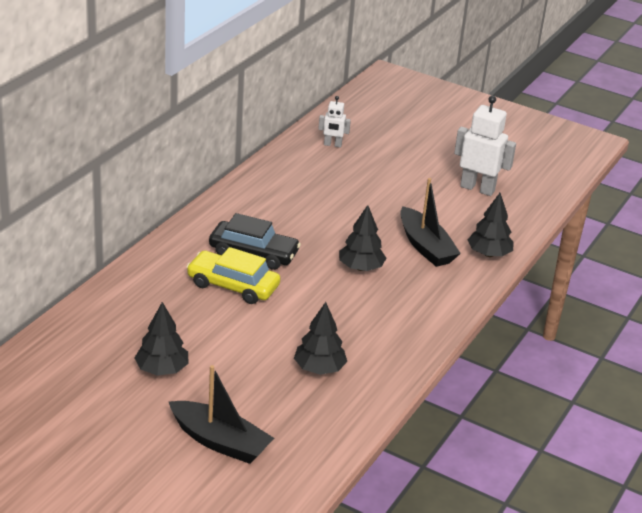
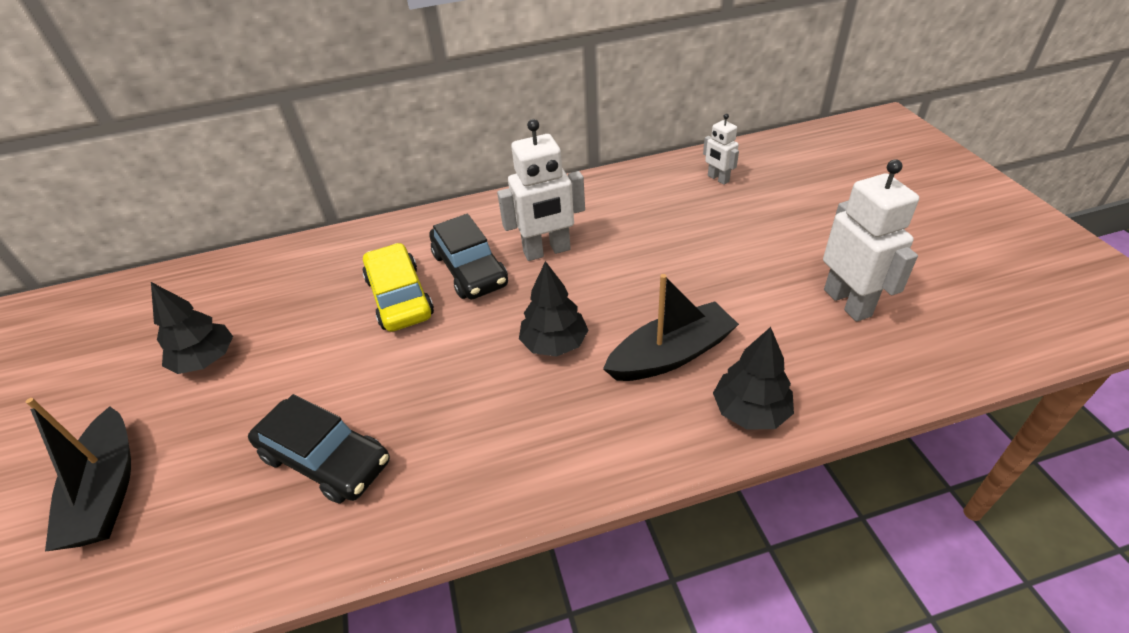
camera: 50 degrees right, 10 degrees up
black tree [294,302,347,375] -> black car [248,394,390,504]
black boat [400,178,461,267] -> black boat turned 135 degrees counterclockwise [603,274,739,381]
none -> white robot [497,119,585,261]

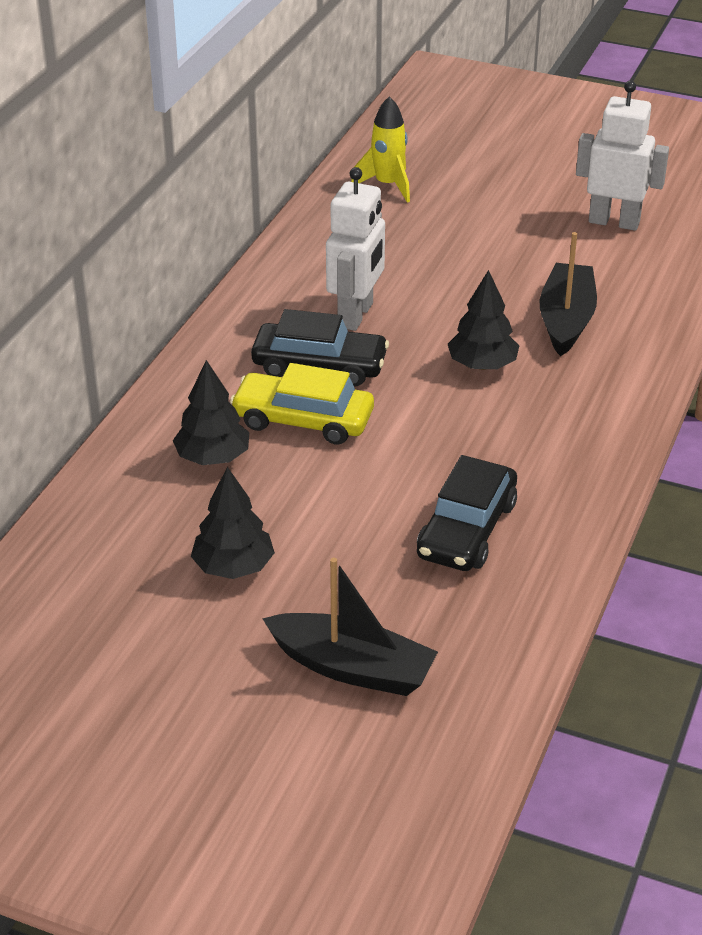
camera: 55 degrees left, 5 degrees down
black car [248,394,390,504] -> black car turned 135 degrees clockwise [417,455,517,571]
white robot [703,114,739,185] -> yellow rocket [351,96,410,203]
black tree [713,327,794,430] -> black tree moved to [173,360,249,465]

